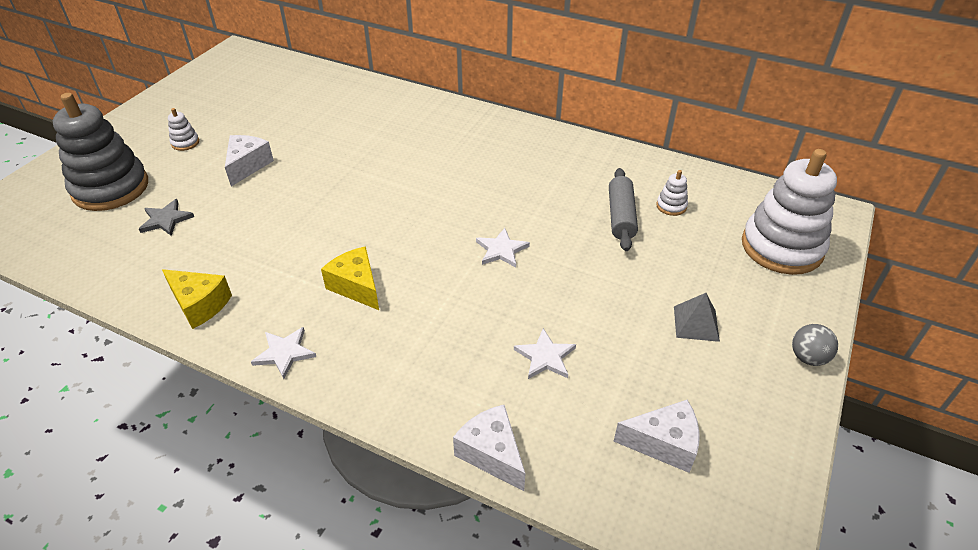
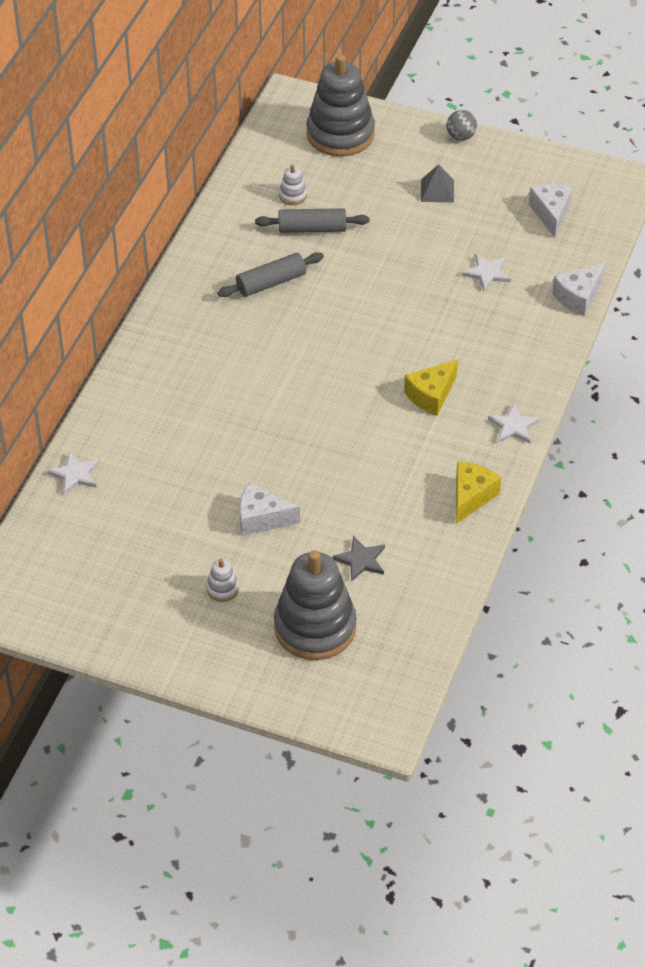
camera: 95 degrees left, 5 degrees up
white star [476,228,530,268] -> white star moved to [48,451,100,495]
white stacking toy [742,149,837,275] -> grey stacking toy [307,54,375,157]
none -> grey rolling pin [218,252,324,297]

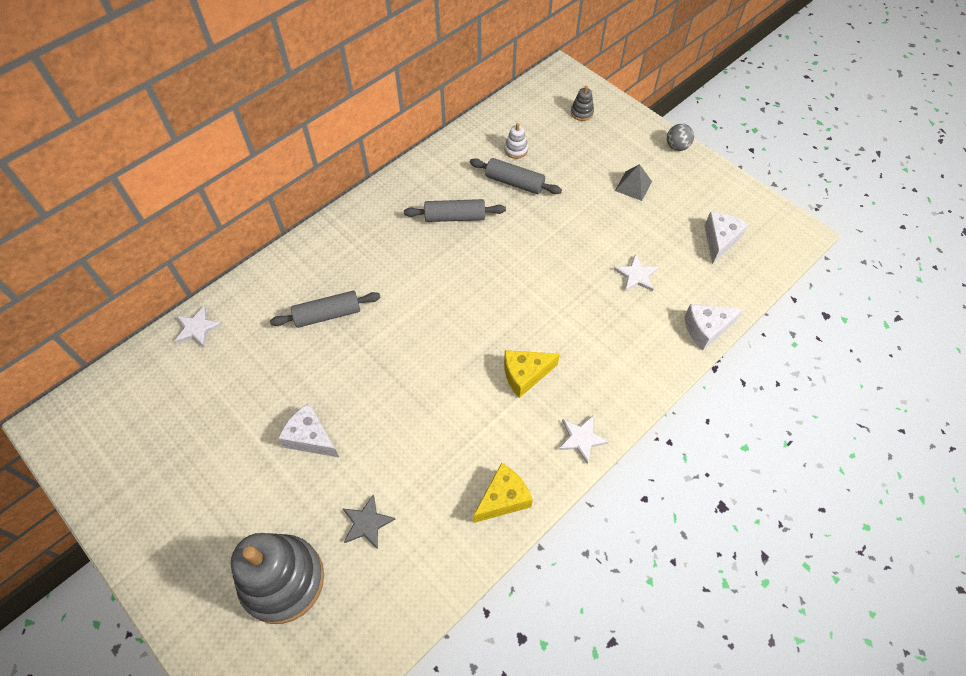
camera: 25 degrees right, 10 degrees up
white stacking toy [206,559,239,602] -> none
grey stacking toy [307,54,375,157] -> grey stacking toy [571,86,594,121], size x0.40
none -> grey rolling pin [270,291,381,328]

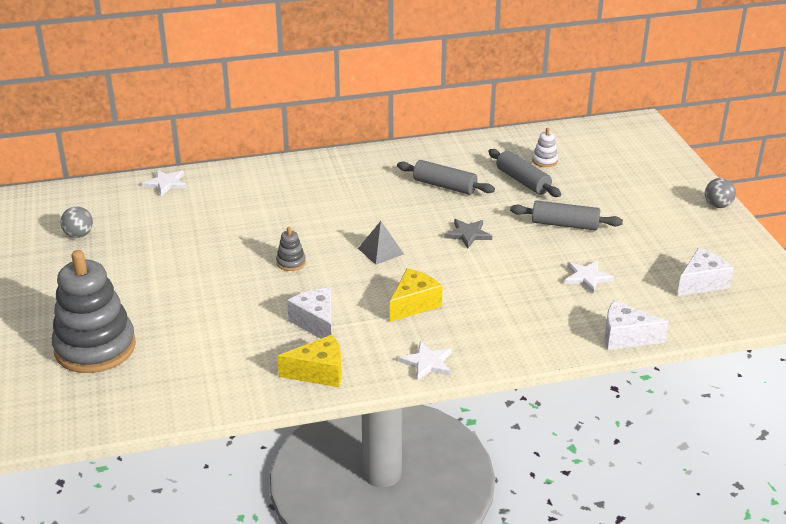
camera: 30 degrees right, 25 degrees down
grey rolling pin [270,291,381,328] -> grey rolling pin moved to [510,200,623,230]
white cheese [278,403,339,457] -> white cheese moved to [287,288,332,339]
grey star [343,494,395,549] -> grey star moved to [444,219,492,248]
yellow cheese [504,350,560,398] -> yellow cheese turned 120 degrees clockwise [390,268,443,322]
grey stacking toy [571,86,594,121] -> grey stacking toy moved to [276,227,306,271]
grey pyramid [615,164,652,201] -> grey pyramid moved to [358,221,404,265]
none -> grey ball [60,207,93,238]

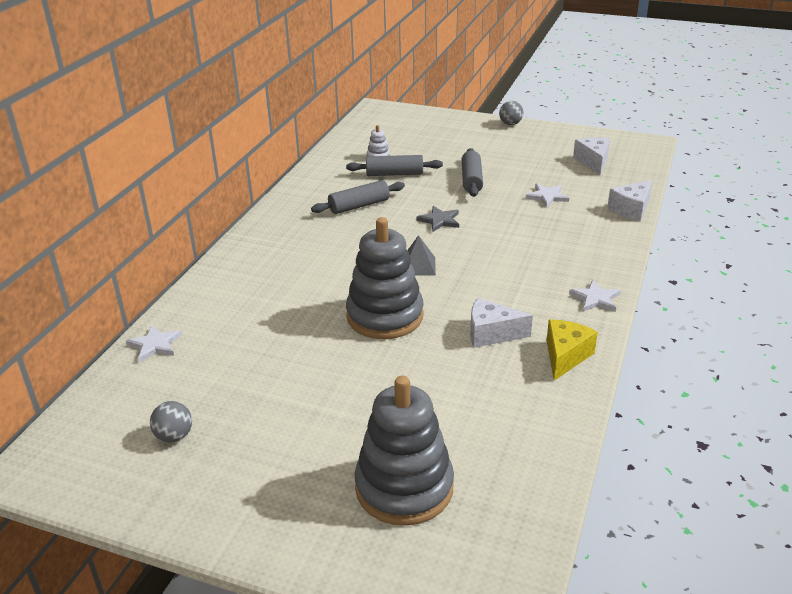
camera: 55 degrees left, 0 degrees up
grey stacking toy [276,227,306,271] -> grey stacking toy [346,217,424,339], size x2.48
yellow cheese [390,268,443,322] -> none
grey rolling pin [510,200,623,230] -> grey rolling pin turned 45 degrees counterclockwise [462,148,483,197]

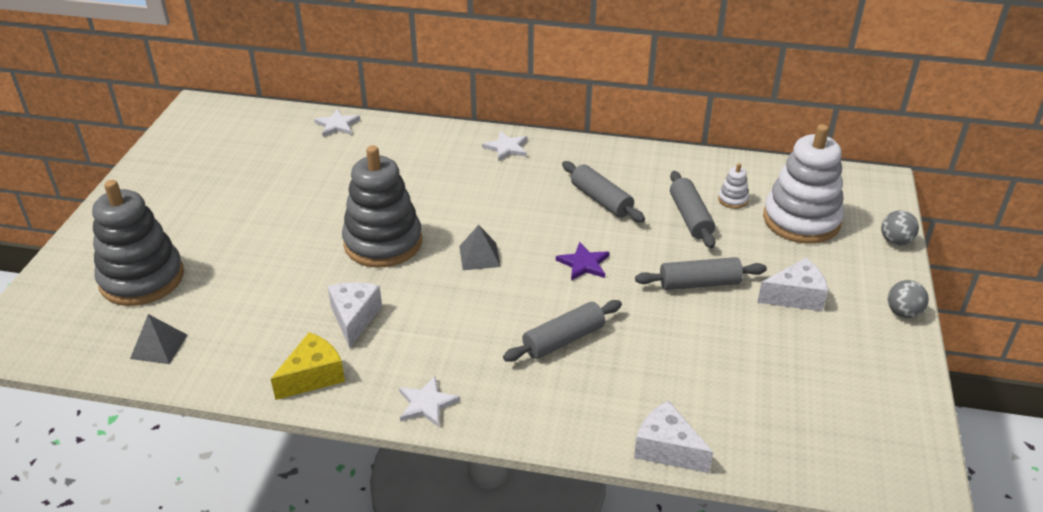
camera: 80 degrees right, 5 degrees up
grey ball [150,401,192,443] -> grey ball moved to [881,210,919,246]
grey star [417,206,459,232] -> purple star [556,242,610,281]
white star [526,183,569,208] -> white star moved to [482,131,527,161]
yellow cheese [547,319,598,380] -> yellow cheese turned 60 degrees counterclockwise [271,332,345,400]
white cheese [573,137,610,175] -> white cheese moved to [757,258,828,312]
none -> grey pyramid [130,314,187,364]
none -> grey rolling pin [503,300,622,362]
none -> white stacking toy [763,124,844,244]

